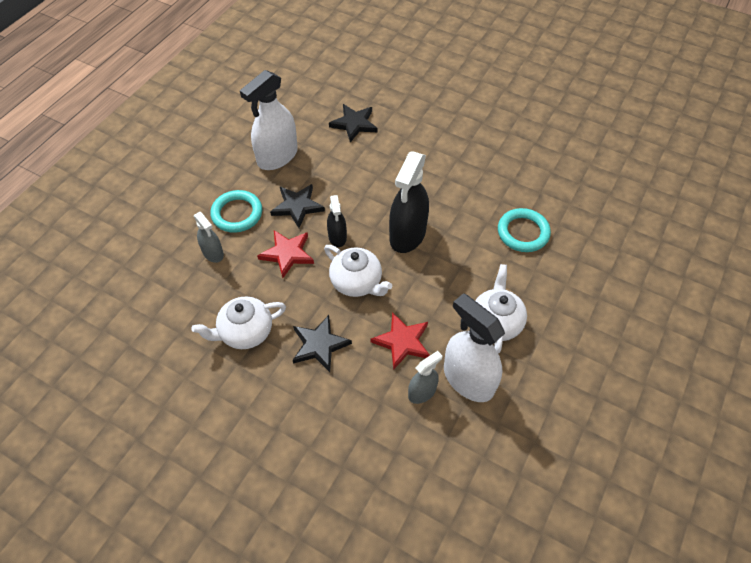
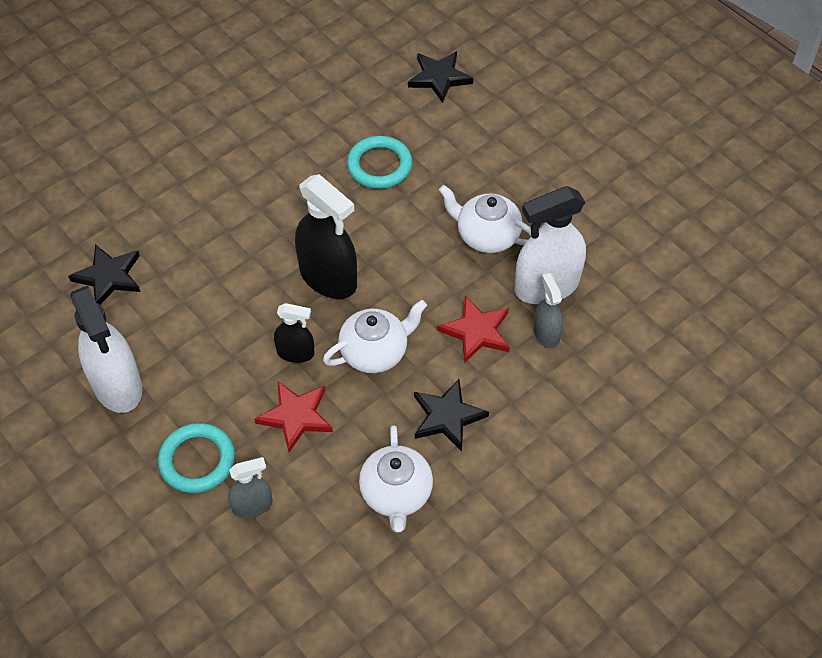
camera: 70 degrees left, 0 degrees up
black star [270,184,325,228] -> black star moved to [408,51,473,103]

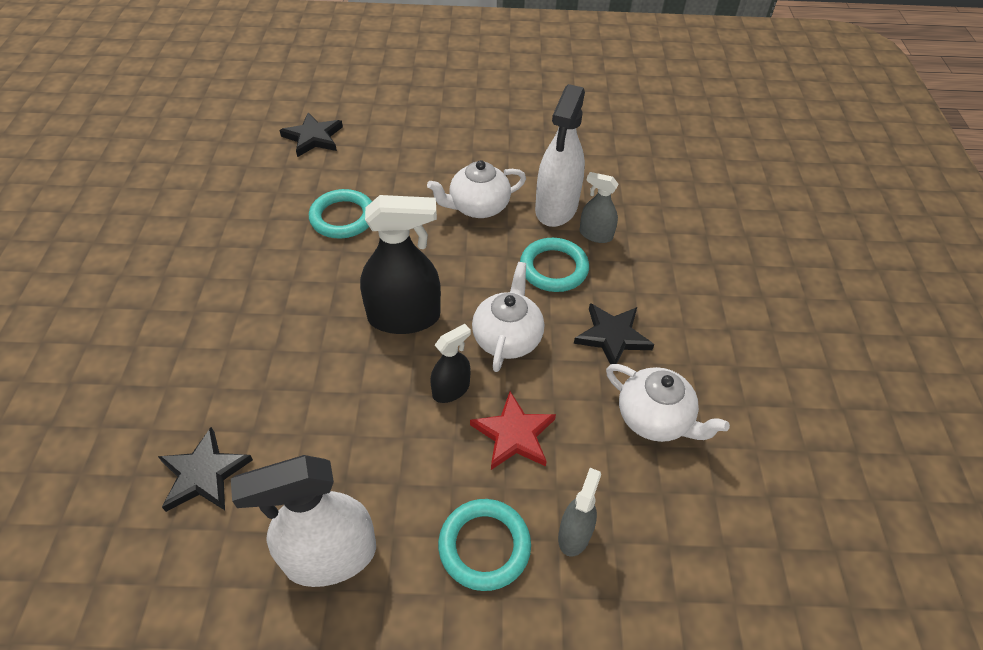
camera: 50 degrees left, 5 degrees down
white spray bottle [70,286,142,413] -> white spray bottle turned 150 degrees clockwise [231,455,376,587]
red star [437,296,510,364] -> turquoise ring [520,238,589,292]

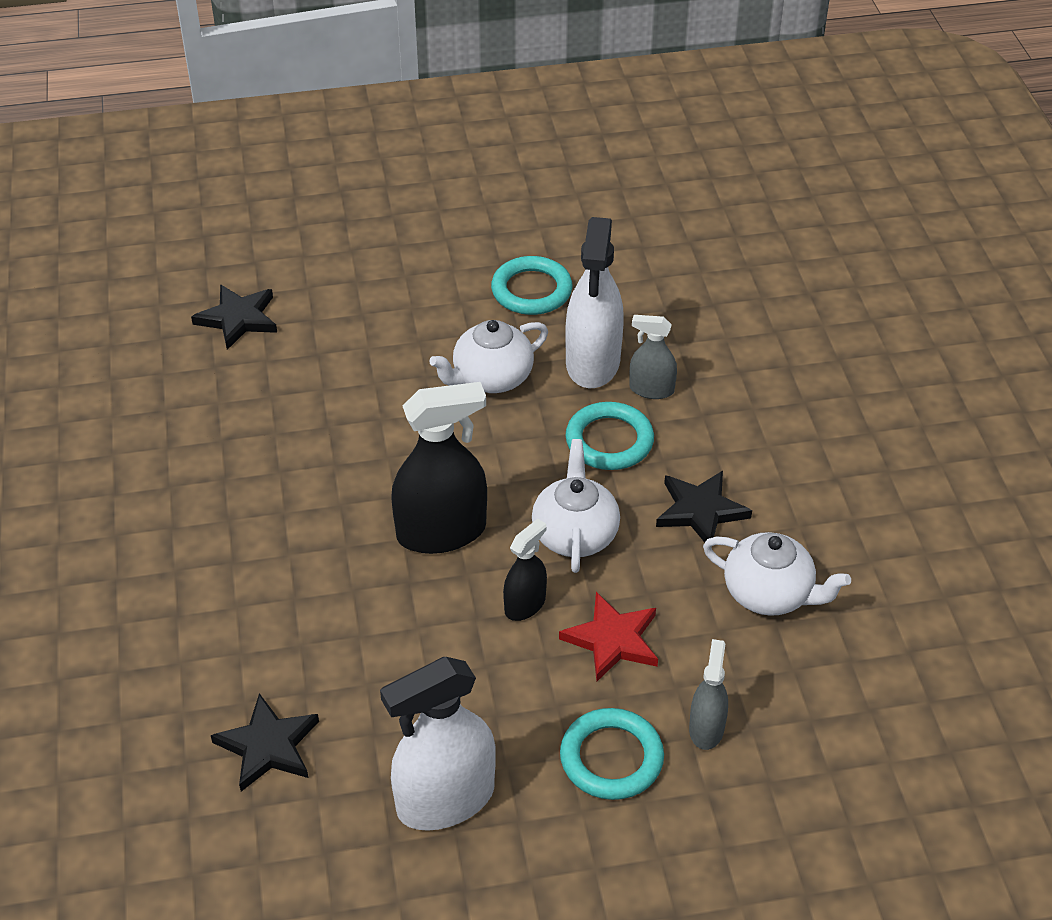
camera: 10 degrees left, 5 degrees down
turquoise ring [309,189,372,238] -> turquoise ring moved to [491,256,572,315]

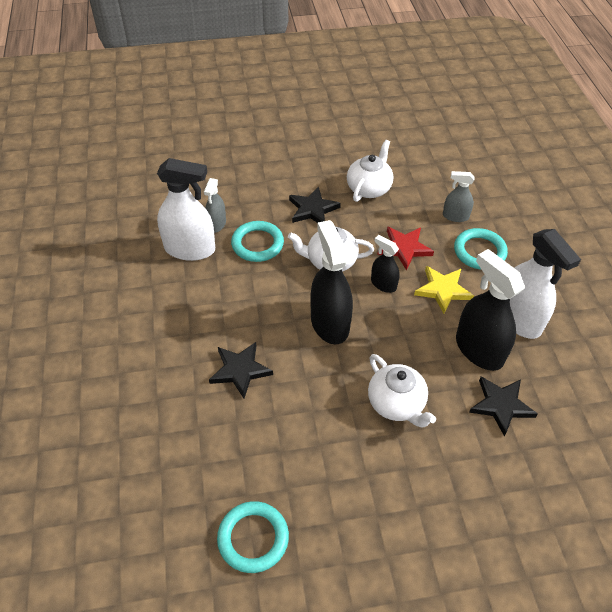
camera: 90 degrees left, 5 degrees up
black star [191,284,277,350] -> black star moved to [209,342,273,398]
white teapot [429,320,548,393] -> white teapot moved to [368,354,436,428]
turquoise ring [491,256,572,315] -> turquoise ring moved to [217,501,289,573]
none -> yellow star [414,266,474,314]
none -> black spray bottle [456,249,525,371]

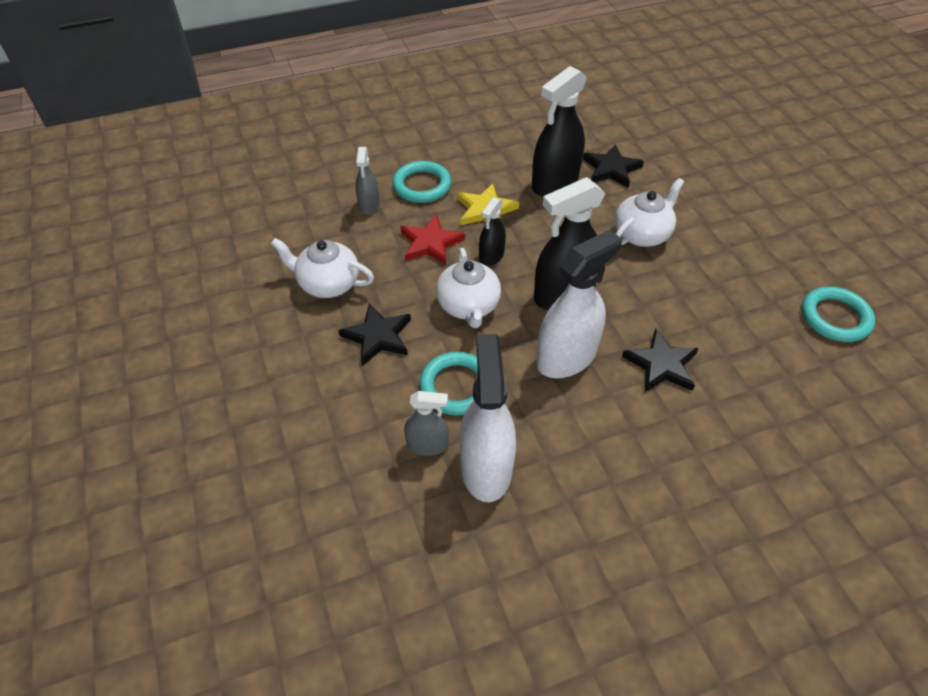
camera: 100 degrees left, 0 degrees up
white spray bottle [510,229,581,339] -> white spray bottle moved to [536,230,622,378]

